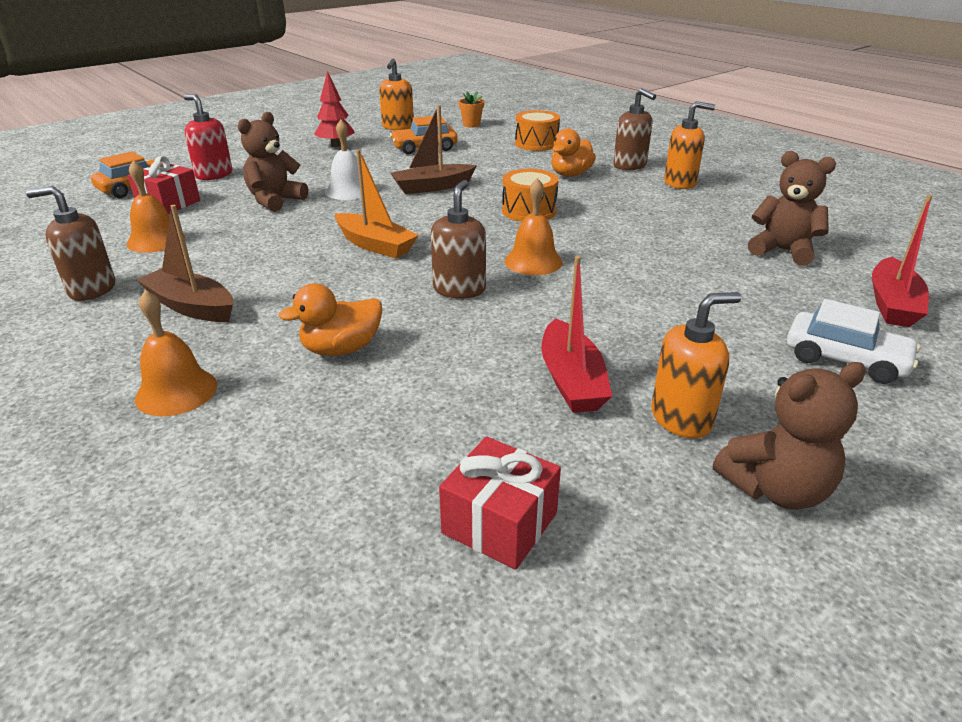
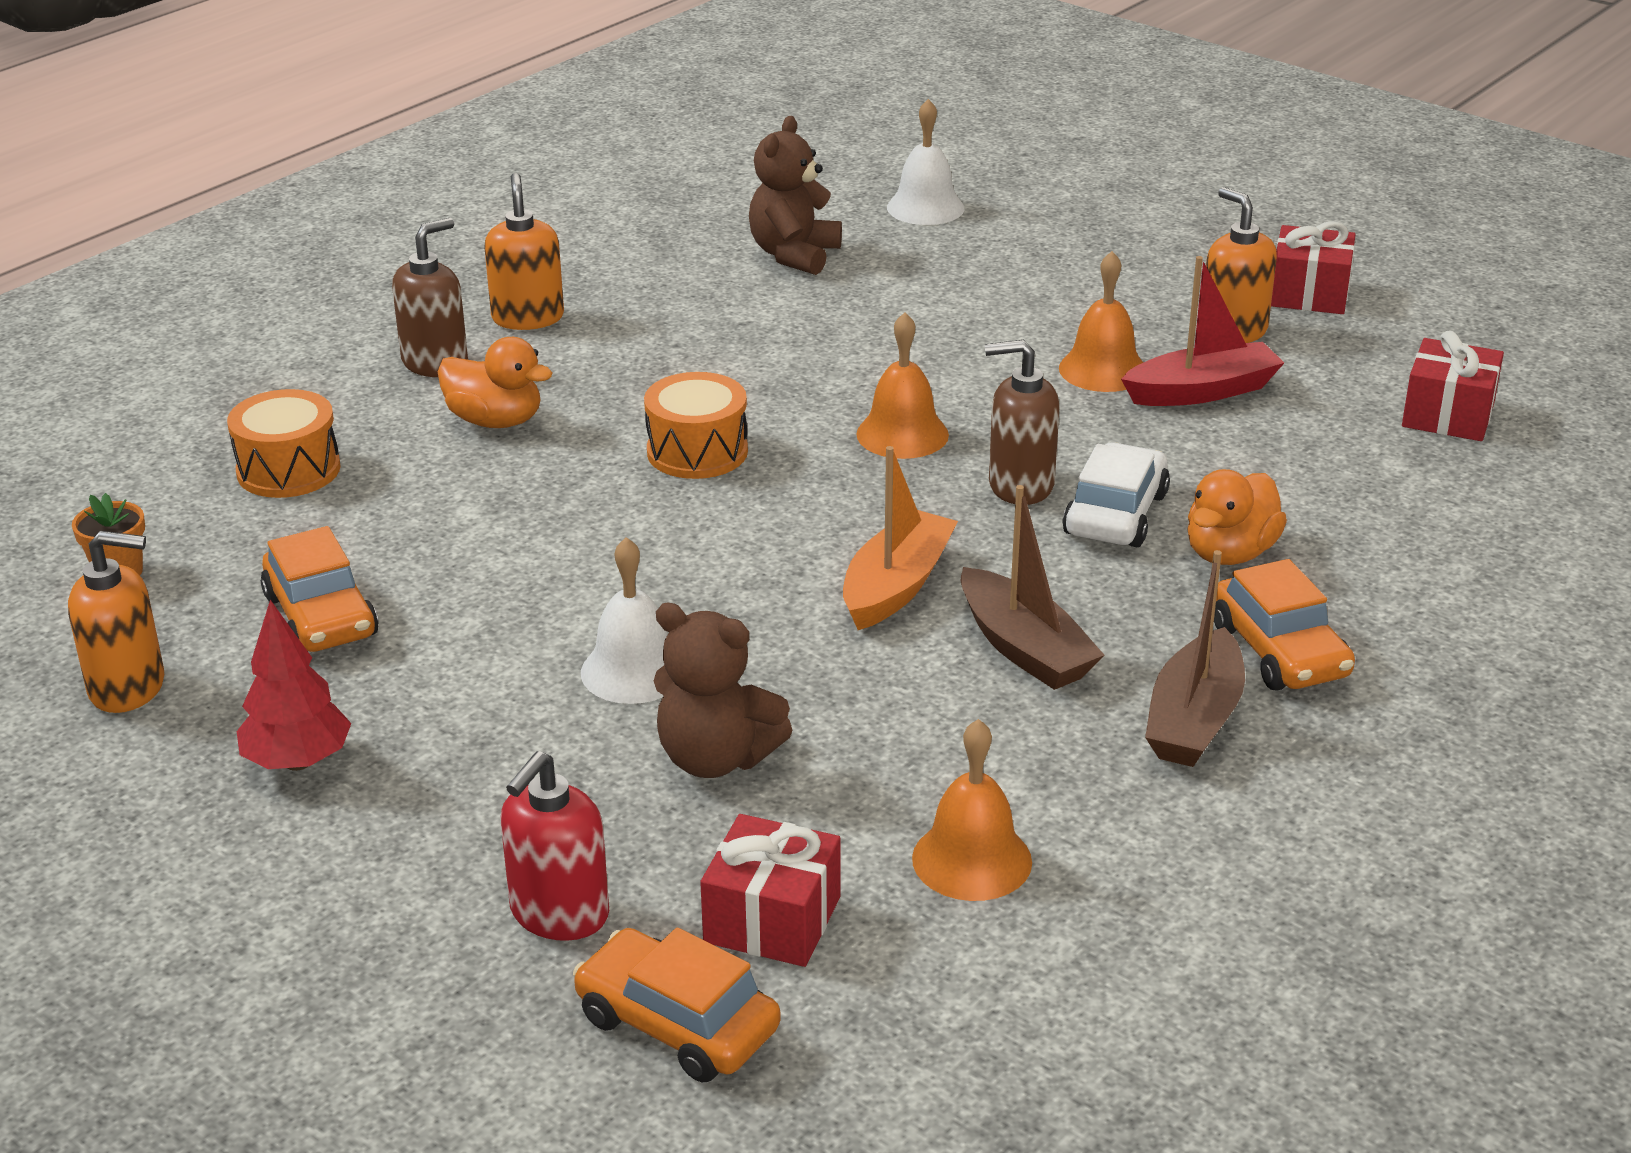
camera: 100 degrees left, 0 degrees up
brown soap dispenser [26,186,115,301] -> none
orange bell [135,290,217,416] -> orange bell moved to [1059,251,1143,392]
orange duck [278,283,383,356] -> orange duck turned 75 degrees clockwise [1187,469,1287,565]
brown boat [391,105,477,194] -> brown boat moved to [961,485,1104,690]
brown teddy bear [713,362,866,510] -> red gift [1271,221,1356,314]
white car [787,299,921,384] -> white car moved to [1063,442,1170,547]
red boat [872,195,933,327] -> white bell [887,99,964,225]
none -> orange car [1214,559,1355,691]

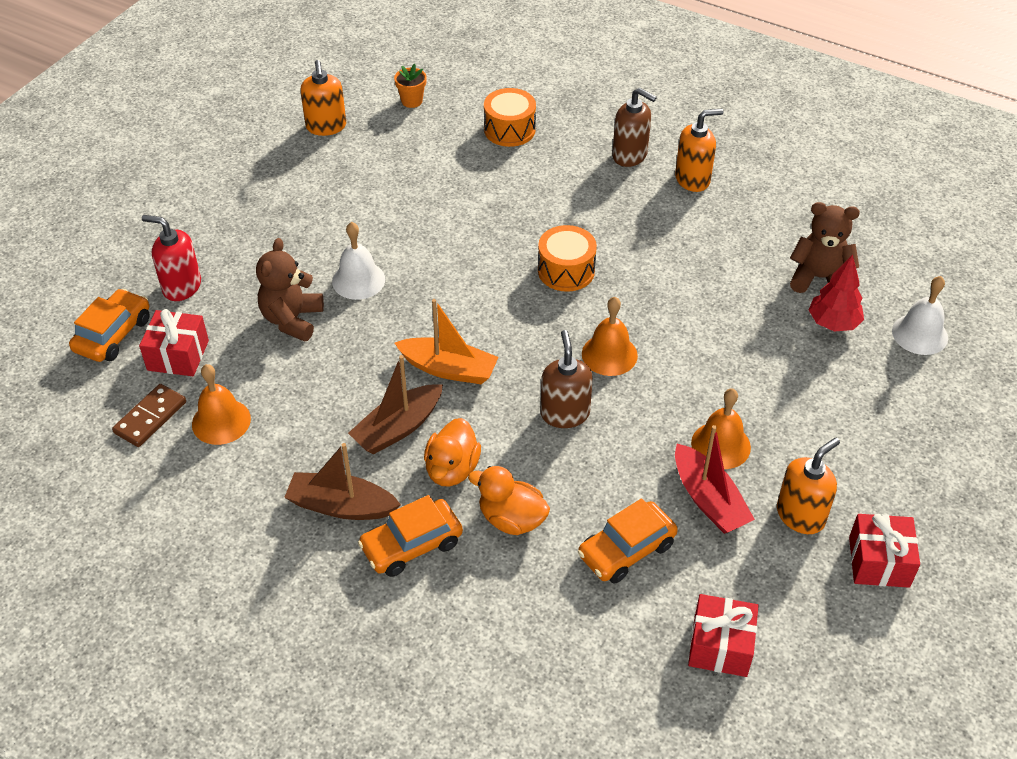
camera: 80 degrees right, 15 degrees up
red tree [237,600,351,771] -> red tree moved to [809,254,864,332]
orange car [261,526,379,652] -> orange car moved to [578,498,678,584]
orange duck [438,337,553,428] -> orange duck moved to [424,418,481,487]
white car [1063,442,1170,547] -> none
none -> brown domino [112,384,186,447]

